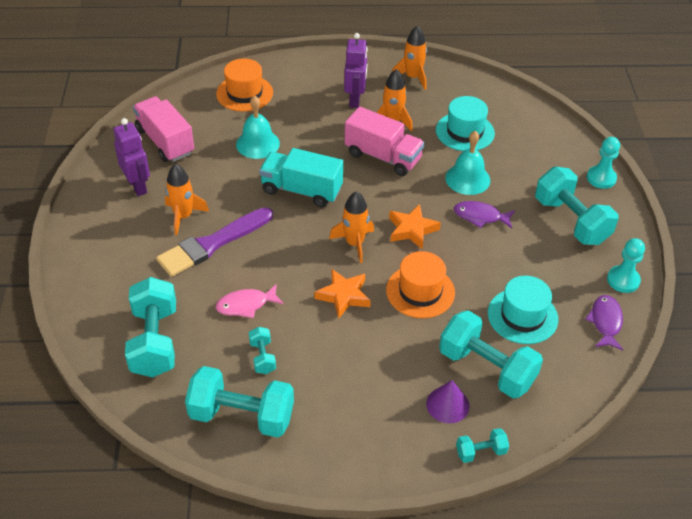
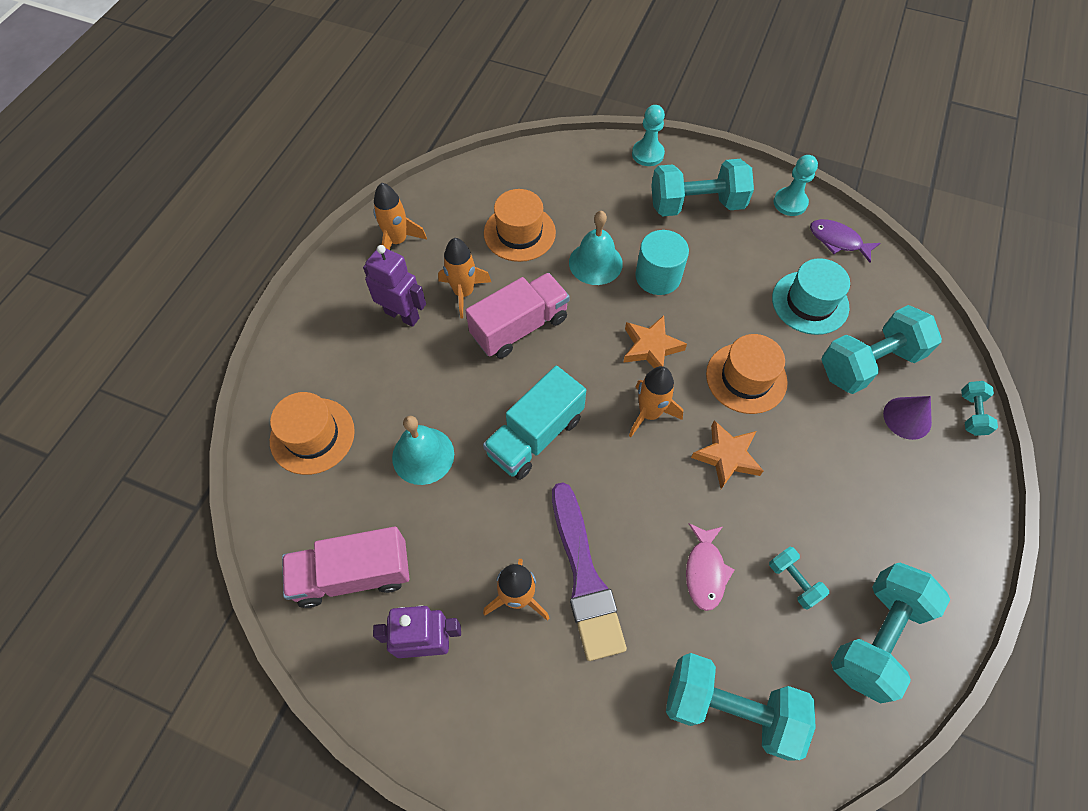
camera: 65 degrees left, 15 degrees up
turquoise dumbbell [249,327,276,374] -> turquoise dumbbell turned 45 degrees clockwise [769,547,829,610]
turquoise hat [436,96,495,151] -> orange hat [484,189,556,262]
purple fish [454,201,515,228] -> turquoise cylinder [635,230,689,295]

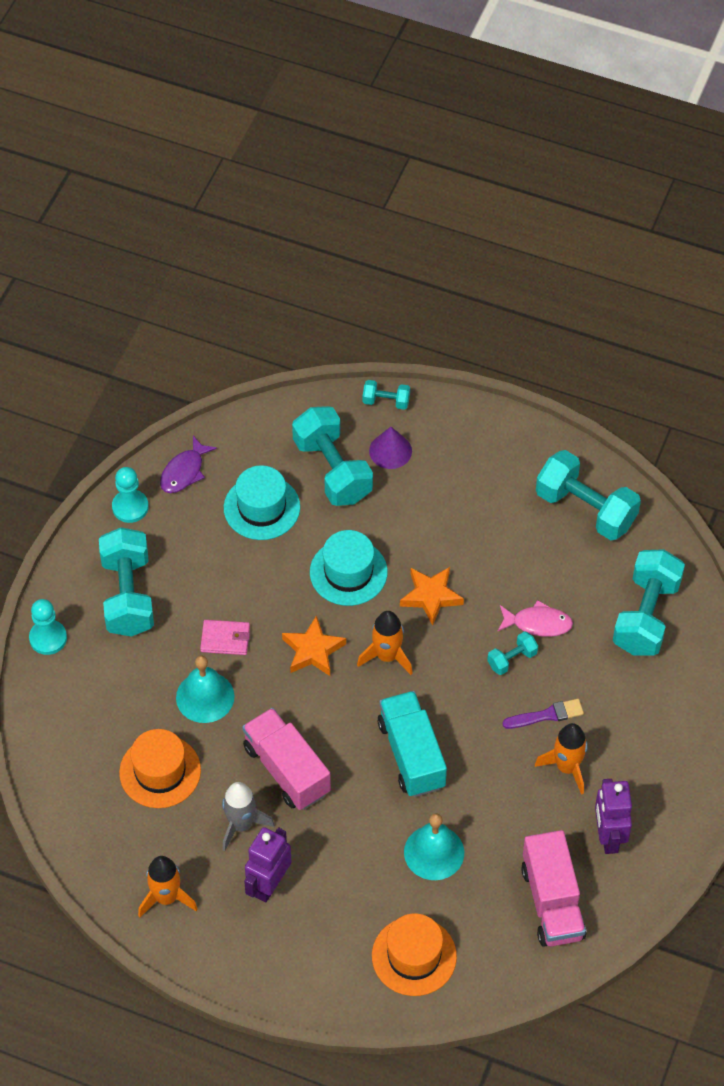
camera: 90 degrees left, 5 degrees down
orange rocket [438,238,491,318] -> grey rocket [222,782,274,852]
turquoise truck [483,366,586,480] -> turquoise truck turned 150 degrees counterclockwise [378,691,447,797]
purple brush [552,482,627,661] -> purple brush [502,699,584,729], size x0.52
turquoise cylinder [635,230,689,295] -> pink wallet [200,620,250,655]
orange hat [706,334,788,414] -> turquoise hat [310,530,388,606]
turquoise dumbbell [769,547,829,610] -> turquoise dumbbell moved to [487,631,538,675]

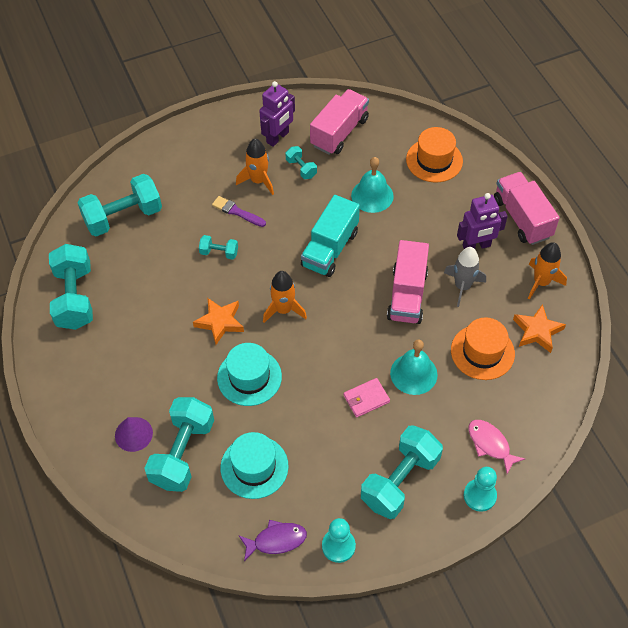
camera: 135 degrees left, 0 degrees up
pink wallet [200,620,250,655] -> pink wallet turned 75 degrees counterclockwise [344,378,390,417]
orange star [282,615,346,676] -> orange star moved to [513,304,566,353]
turquoise dumbbell [363,380,410,410] -> turquoise dumbbell moved to [285,146,317,179]
pink fish [497,600,573,637] -> pink fish moved to [468,420,525,474]
none -> pink truck [494,172,560,245]

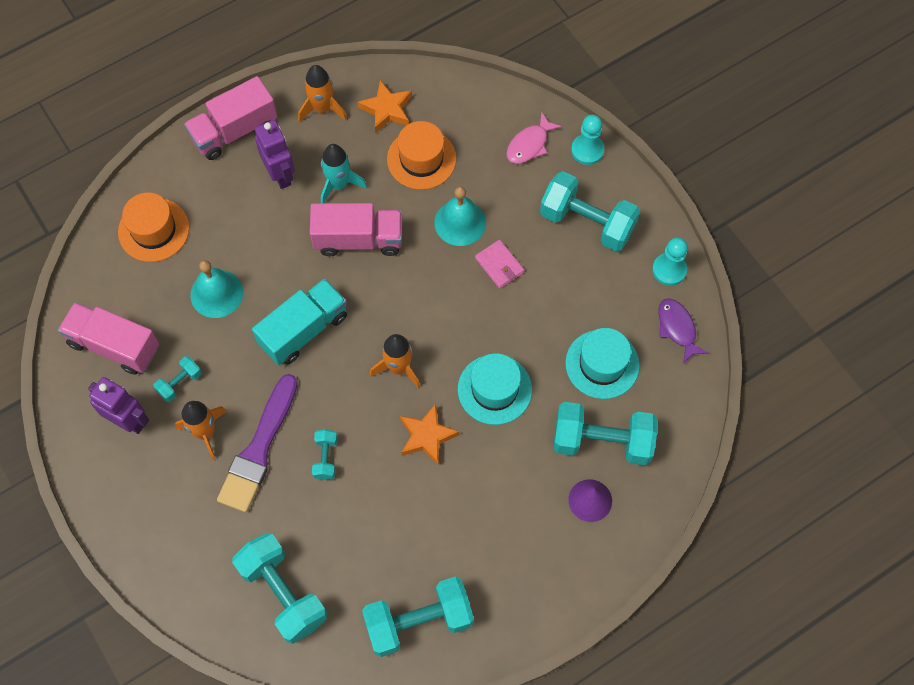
camera: 100 degrees left, 10 degrees up
purple brush [212,196,266,227] -> purple brush [217,374,298,512], size x1.91
turquoise truck [301,195,360,277] -> turquoise truck turned 60 degrees counterclockwise [252,278,347,365]
grey rocket [444,247,486,307] -> turquoise rocket [321,144,367,203]

